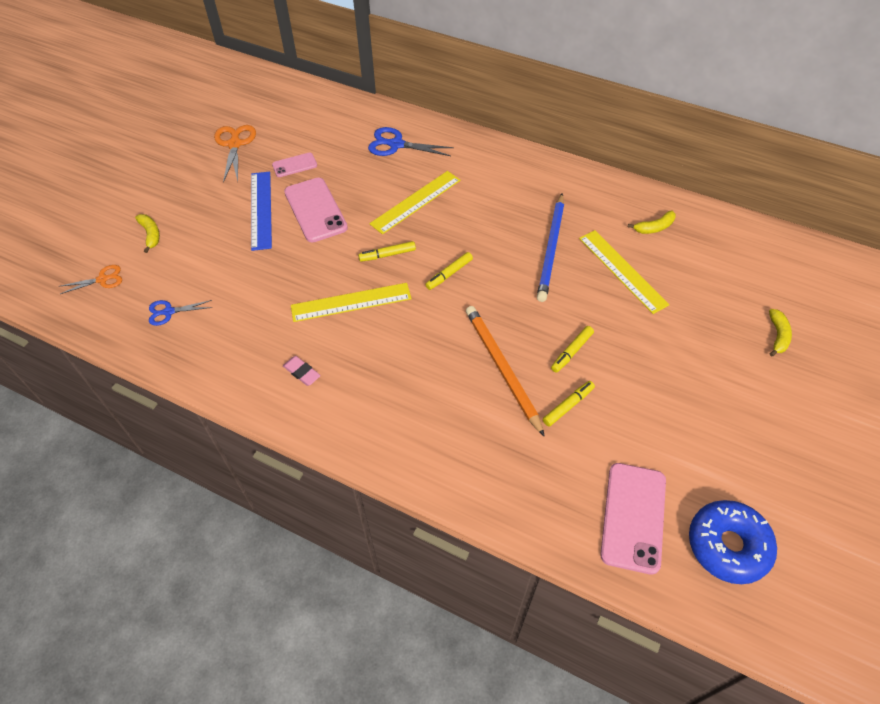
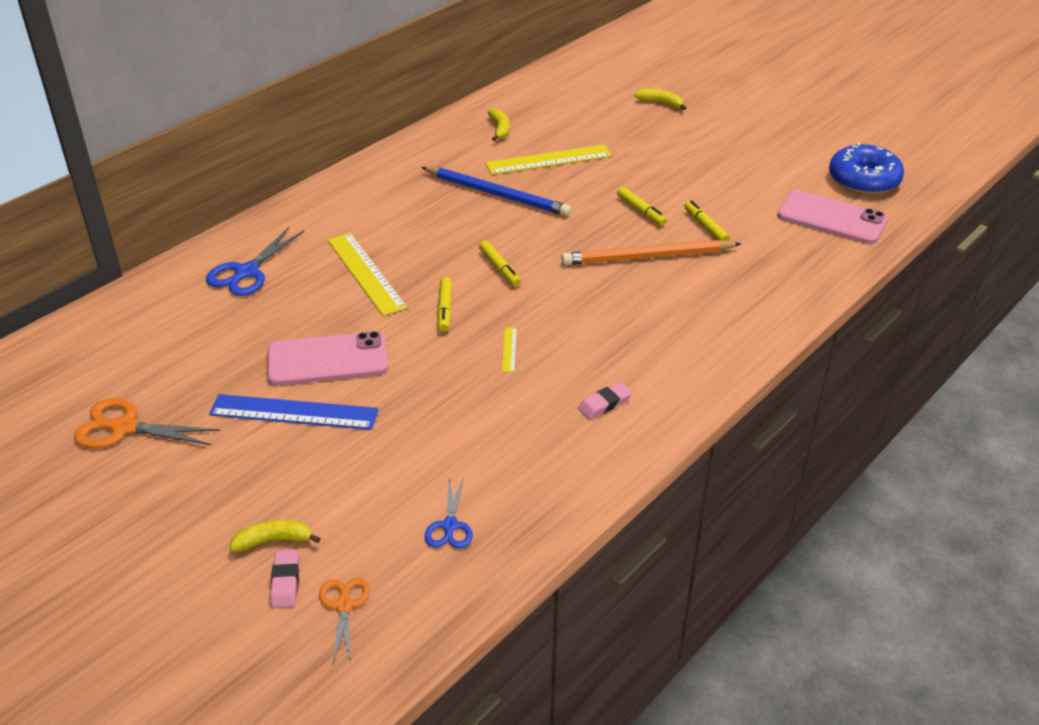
camera: 75 degrees left, 15 degrees down
pink phone [272,152,317,177] -> none
yellow ruler [291,283,412,322] -> yellow ruler [502,327,517,372], size x0.44
none -> pink eraser [270,550,299,608]

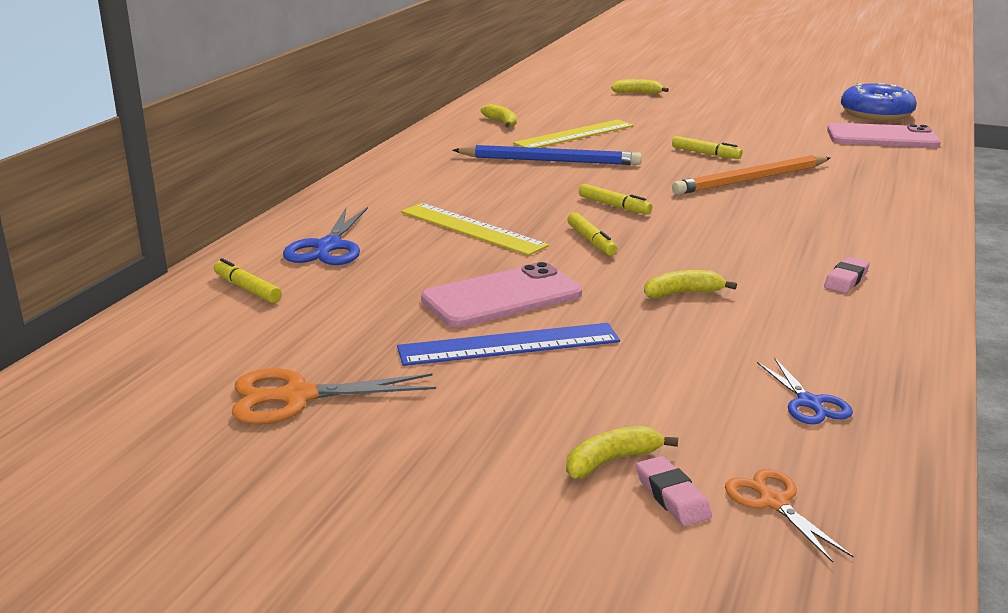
camera: 20 degrees left, 15 degrees down
yellow ruler [502,327,517,372] -> none
yellow marker [684,200,730,241] -> yellow marker moved to [214,258,282,303]
none -> yellow banana [644,270,737,298]

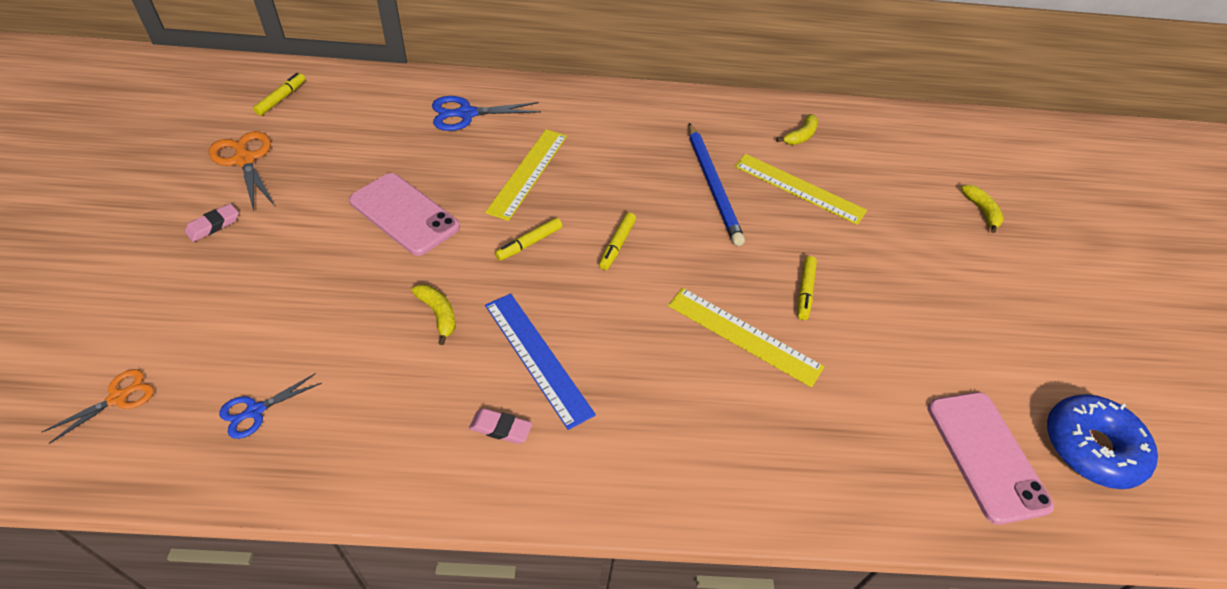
camera: 65 degrees right, 25 degrees up
yellow marker [214,258,282,303] -> yellow marker moved to [253,73,305,116]
blue ruler [397,323,620,366] -> blue ruler moved to [485,294,596,430]
yellow banana [566,426,678,478] -> none
pink eraser [636,456,712,526] -> pink eraser moved to [185,203,239,242]
orange pencil [672,155,830,195] -> yellow ruler [668,288,824,388]

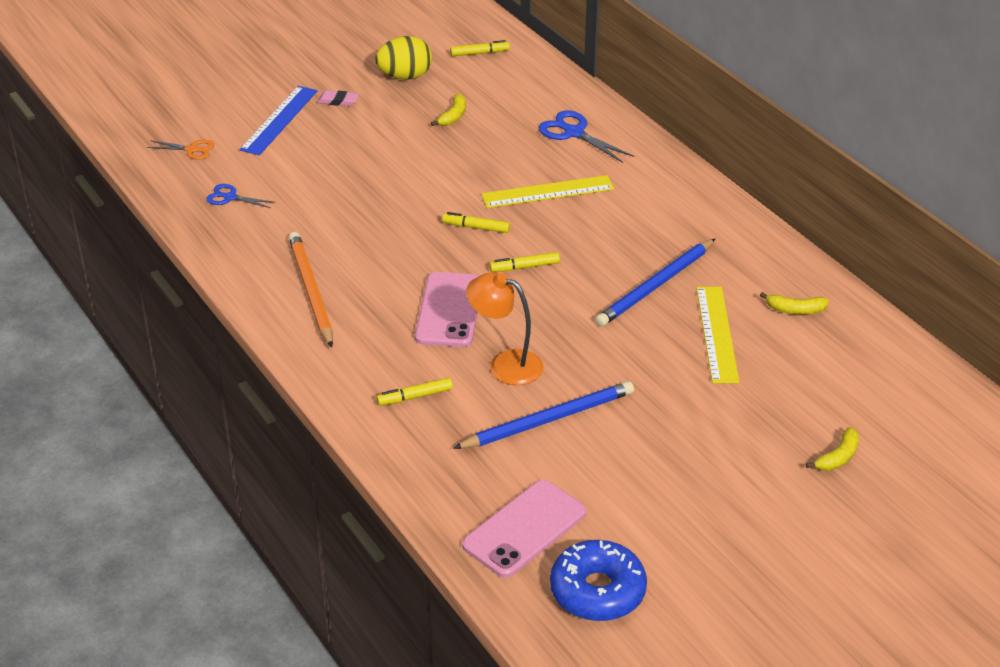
camera: 60 degrees right, 10 degrees down
orange scissors [209,131,275,211] -> yellow egg [375,36,432,80]
pink phone [349,173,460,256] -> pink phone moved to [415,272,479,347]
yellow banana [412,284,455,345] -> yellow banana moved to [431,94,466,126]
pink eraser [469,408,532,444] -> orange pencil [289,232,333,348]
blue ruler [485,294,596,430] -> blue ruler moved to [239,86,317,155]
yellow ruler [668,288,824,388] -> orange lamp [466,272,543,385]
yellow marker [798,256,817,320] -> yellow marker moved to [376,377,453,406]
none -> blue pencil [453,381,634,449]

